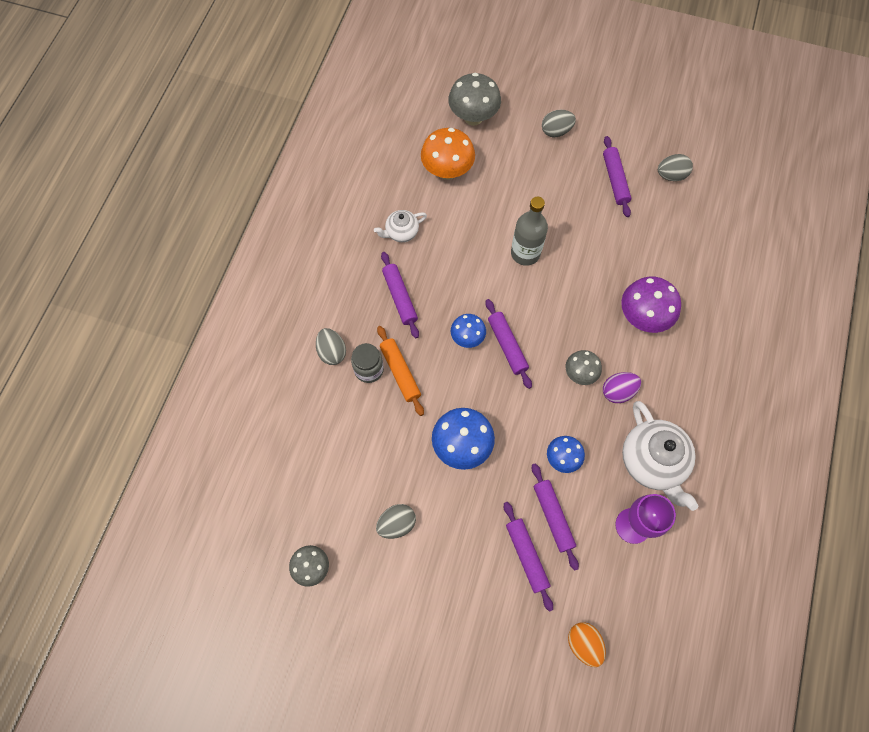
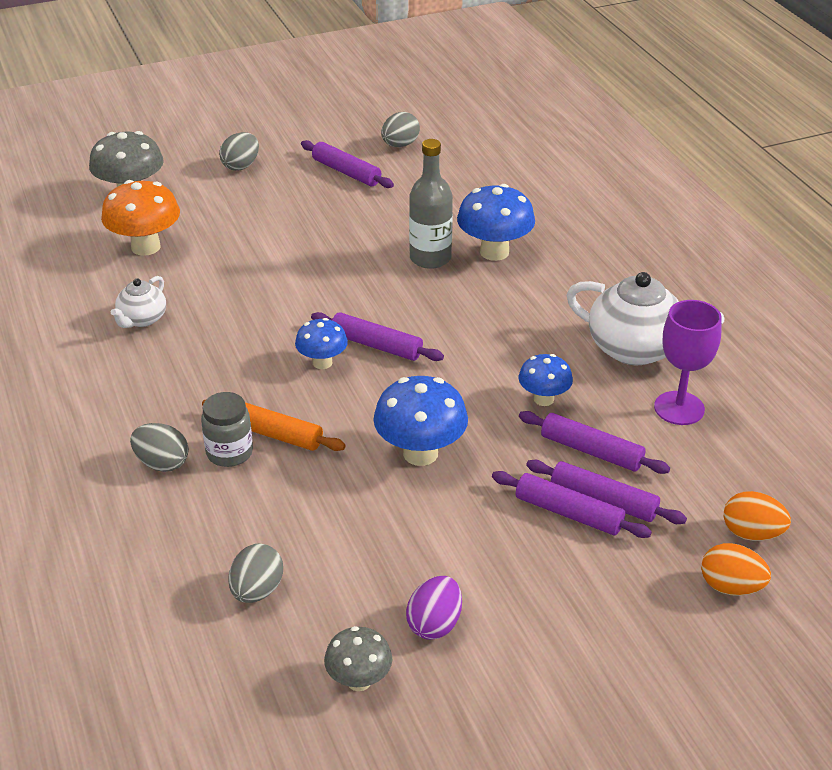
camera: 40 degrees left, 30 degrees down
grey egg [376,504,416,539] -> grey egg moved to [228,543,283,603]
purple rolling pin [381,252,419,338] -> purple rolling pin moved to [492,471,652,538]
grey bottle [511,197,548,266] -> grey bottle moved to [409,139,453,269]
grey mushroom [565,350,602,385] -> none
purple egg [603,372,641,403] -> purple egg moved to [406,576,462,640]
purple mushroom [621,277,681,333] -> blue mushroom [457,184,535,261]
none -> orange egg [701,543,771,596]

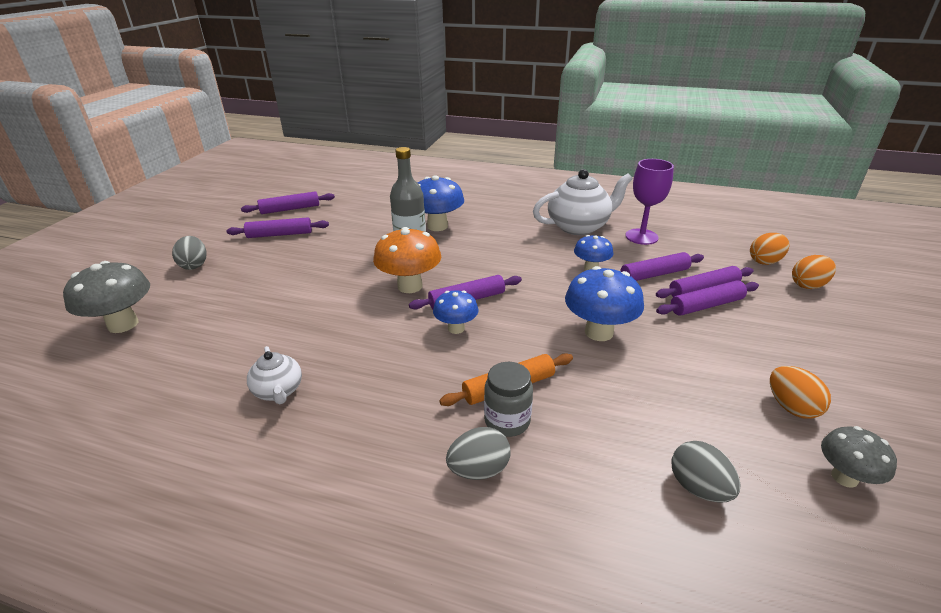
camera: 50 degrees left, 5 degrees down
orange mushroom [101,180,180,256] -> orange mushroom moved to [373,227,441,293]
grey egg [381,112,420,147] -> purple rolling pin [241,191,335,214]
purple egg [406,576,462,640] -> orange egg [770,366,831,419]

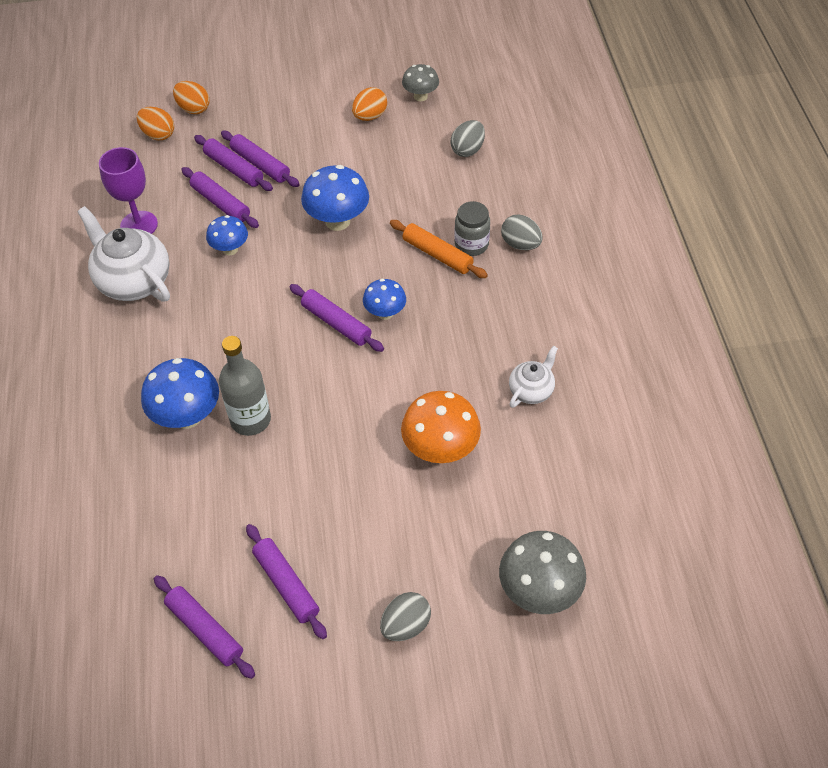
camera: 115 degrees left, 20 degrees up
orange mushroom [373,227,441,293] -> orange mushroom moved to [401,391,481,463]

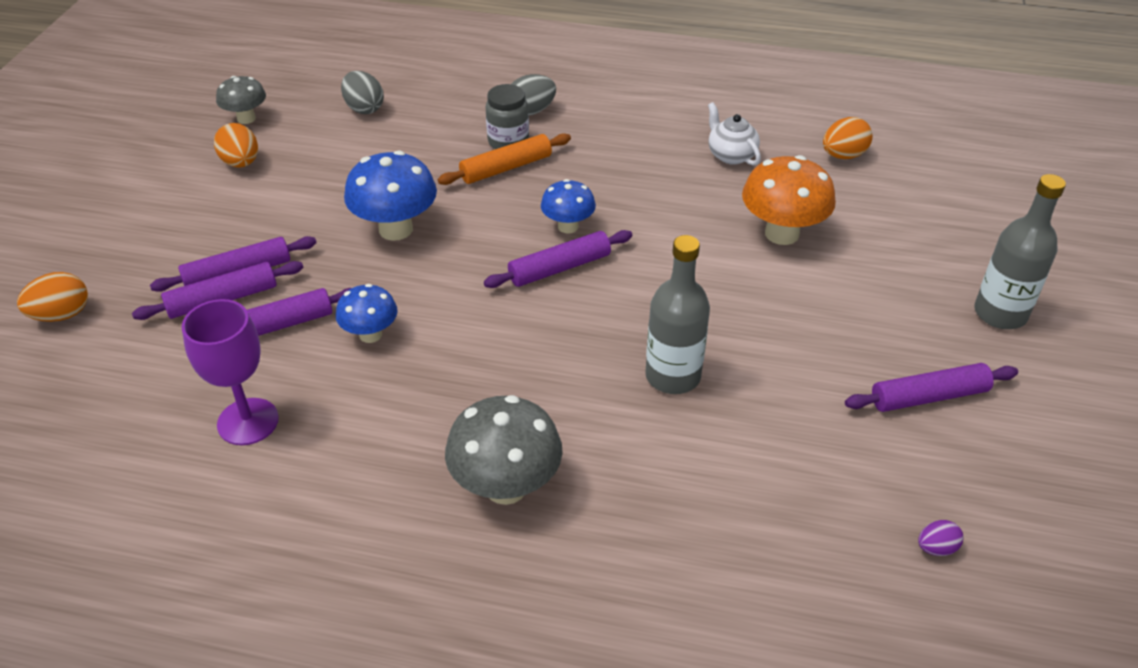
camera: 70 degrees left, 10 degrees down
white teapot [77,206,170,302] -> none
orange egg [137,107,174,140] -> orange egg moved to [823,117,872,159]
blue mushroom [141,358,219,429] -> none
purple rolling pin [154,575,255,679] -> none
grey egg [380,592,431,641] -> grey bottle [974,174,1066,329]
grey mushroom [499,531,586,614] -> grey mushroom moved to [445,395,563,505]
none -> purple egg [918,520,964,556]

